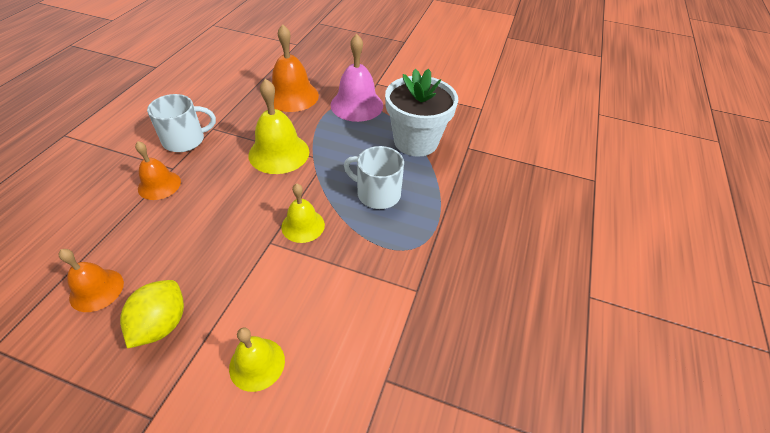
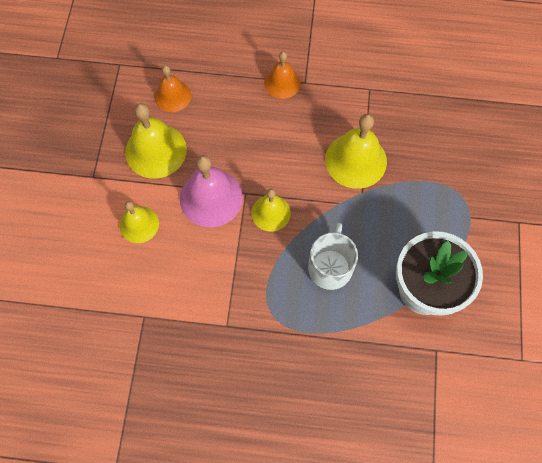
camera: 80 degrees right, 20 degrees up
yellow lemon [120,280,184,349] -> yellow bell [125,103,187,179]
white mug [147,94,216,152] -> none
orange bell [272,24,319,112] -> none
pink bell [330,34,383,122] -> pink bell moved to [180,155,243,228]

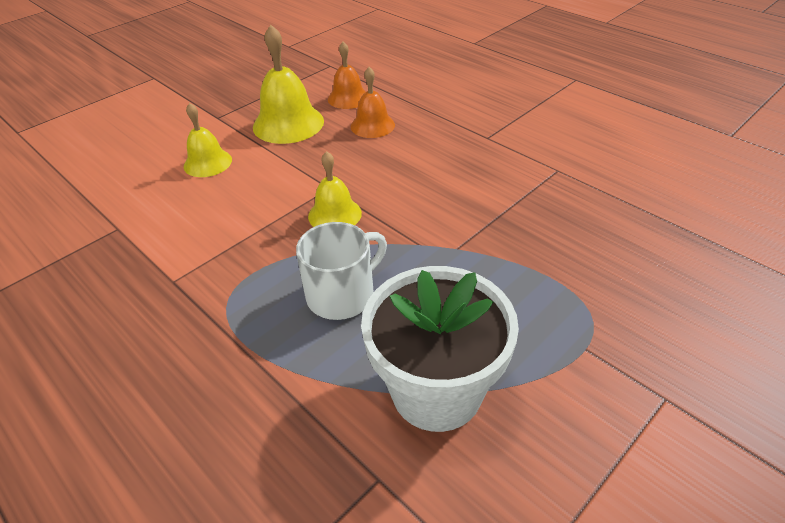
camera: 40 degrees right, 25 degrees down
pink bell [180,155,243,228] -> none
orange bell [264,51,301,99] -> orange bell moved to [351,67,395,138]
yellow bell [325,114,387,189] -> none

